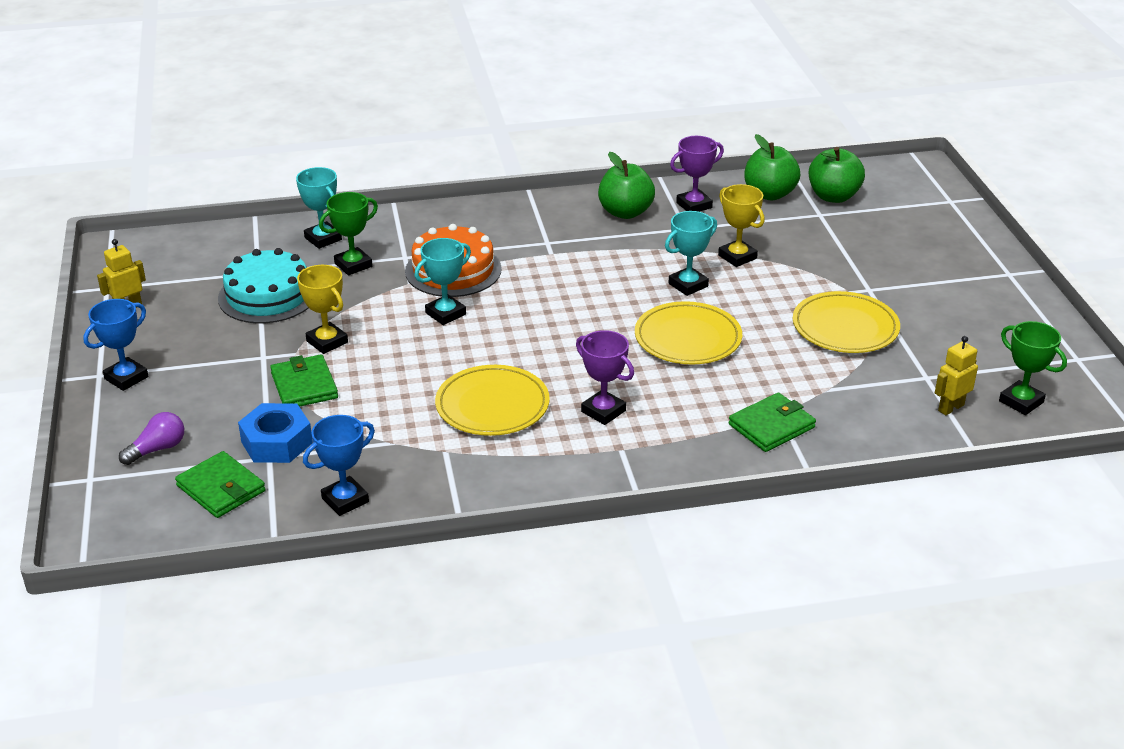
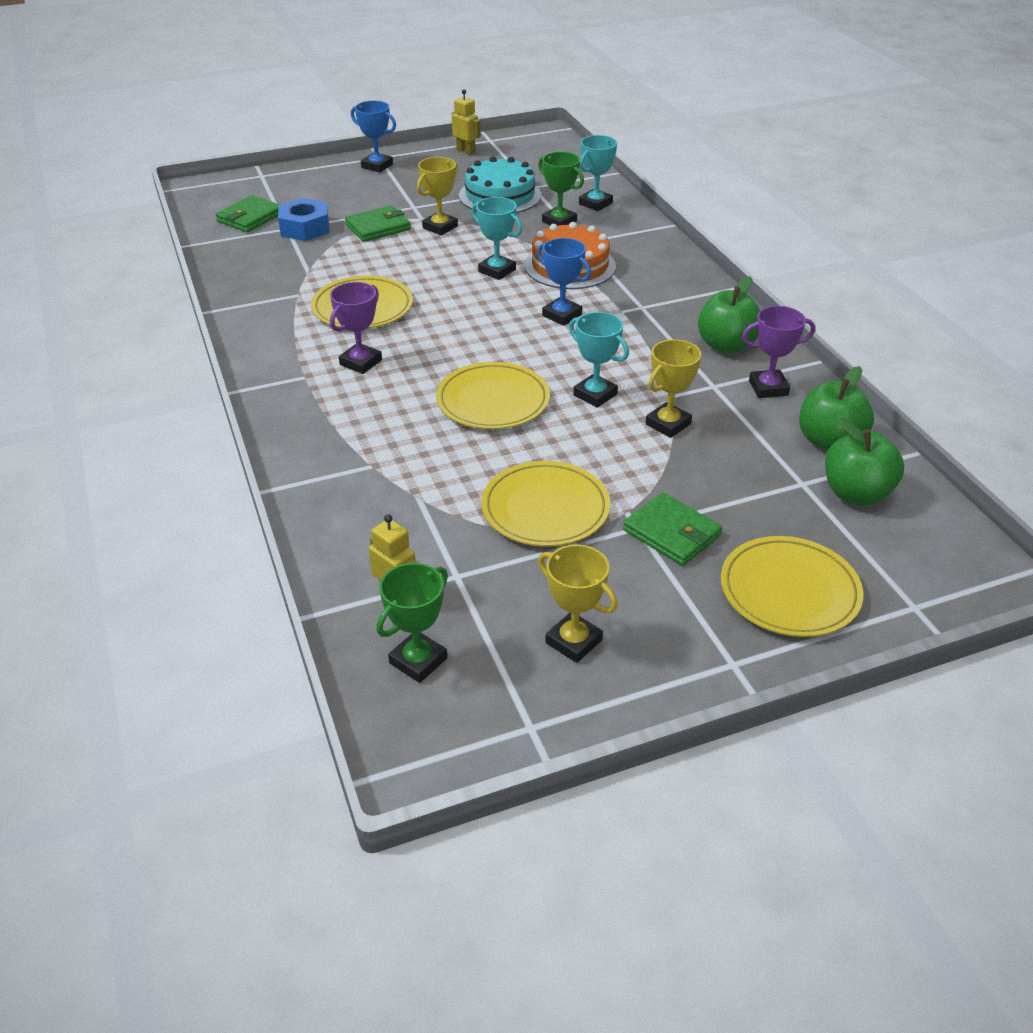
camera: 80 degrees right, 5 degrees up
purple light bulb [119,412,184,465] -> none
blue trophy [303,415,375,516] -> blue trophy moved to [537,238,591,326]
purple trophy [670,136,724,212] -> purple trophy turned 60 degrees counterclockwise [742,306,816,398]
green wallet [729,392,816,452] -> green wallet moved to [623,492,722,566]
none -> yellow trophy [538,545,618,663]
none -> yellow plate [721,536,863,637]

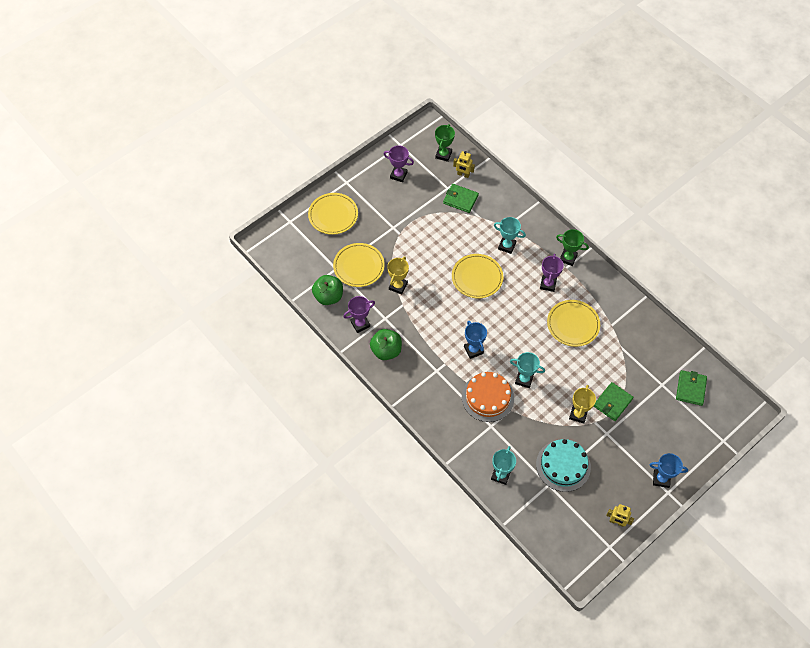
camera: 160 degrees right, 20 degrees up
blue nut [278,198,330,241] -> none
yellow plate [481,461,610,547] -> yellow plate moved to [333,243,385,287]
blue trophy [537,238,591,326] -> blue trophy turned 45 degrees clockwise [464,321,487,359]
green trophy [538,152,584,226] -> green trophy moved to [556,229,589,266]
yellow trophy [538,545,618,663] -> purple trophy [384,145,414,182]
turquoise trophy [569,312,629,408] -> turquoise trophy moved to [494,217,526,254]
green wallet [623,492,722,566] -> green wallet moved to [443,184,479,213]
green apple [825,418,904,505] -> none

